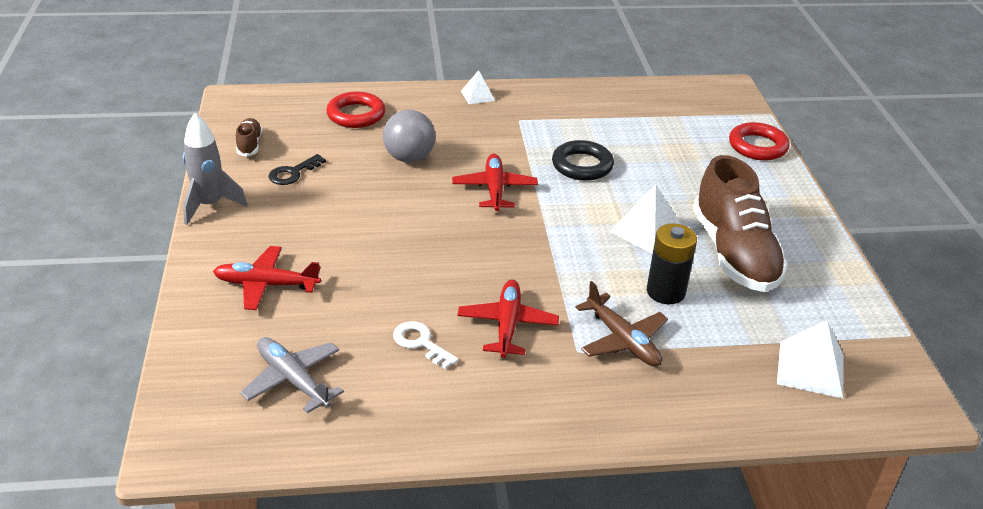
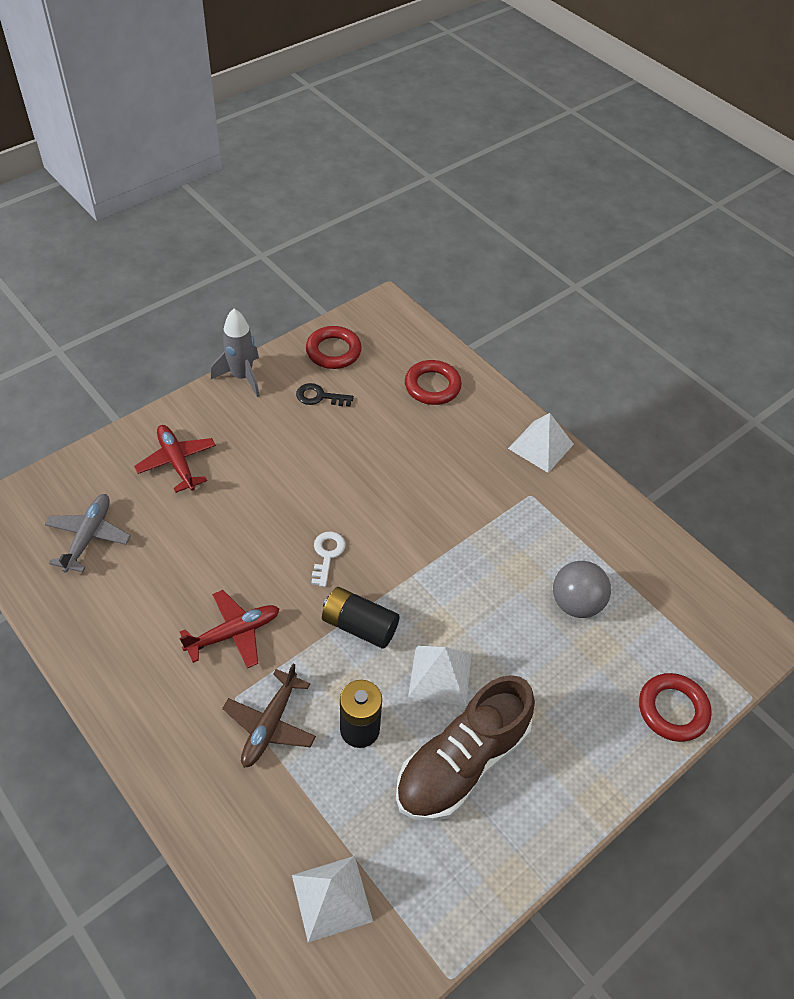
camera: 55 degrees right, 15 degrees up
brown shoe [236,118,262,157] -> red ring [306,326,362,369]
grey ball [383,110,435,163] -> grey ball moved to [553,561,611,618]
white key [393,321,458,369] -> white key moved to [311,532,346,587]
red plane [452,154,538,211] -> none
white pyramid [461,70,495,104] -> white pyramid [508,413,574,473], size x1.65
black ring [552,140,614,181] -> none
none -> black battery [322,587,400,649]

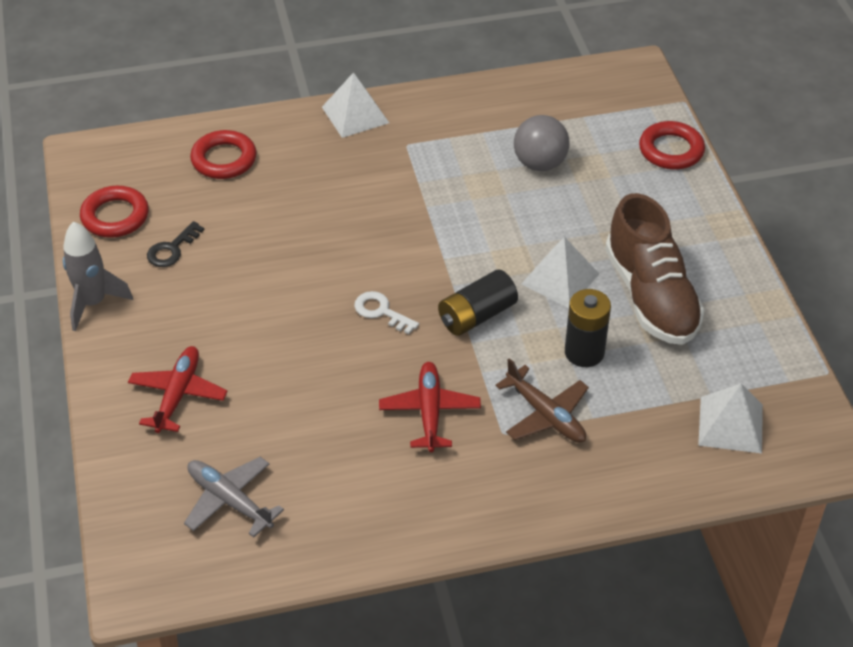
camera: 60 degrees left, 5 degrees down
red plane [134,425,216,493] -> red plane turned 105 degrees clockwise [128,346,227,433]

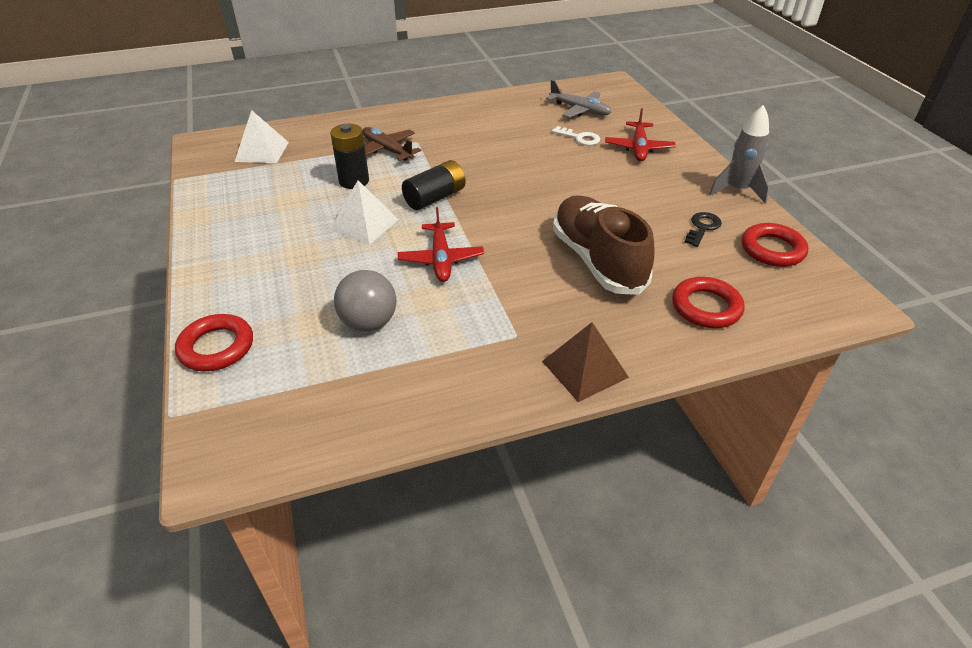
camera: 175 degrees right, 5 degrees down
white pyramid [322,72,389,138] -> brown pyramid [542,322,629,402]
white key [354,291,419,334] -> white key moved to [552,126,600,146]
red plane [379,362,481,452] -> red plane moved to [398,207,484,282]
brown shoe [605,193,705,345] -> brown shoe moved to [553,195,654,295]

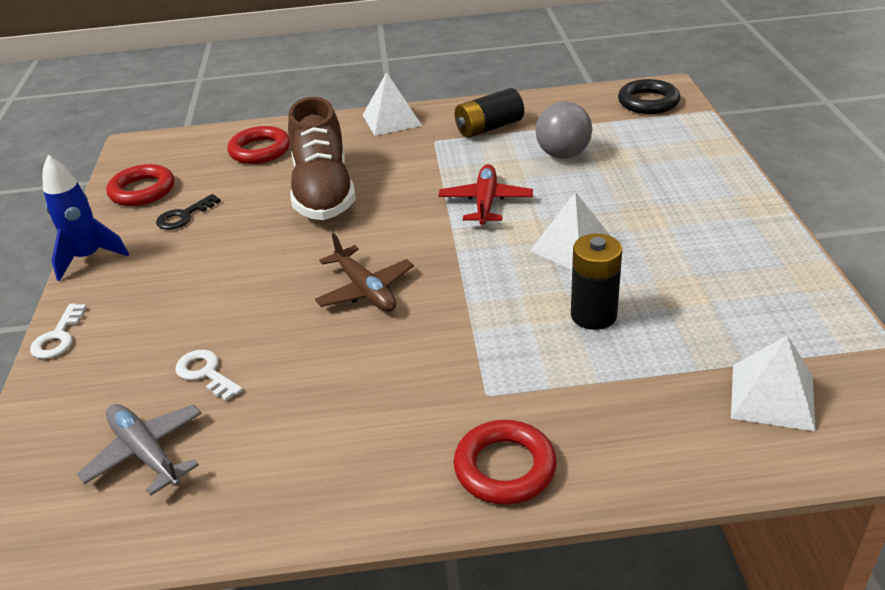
camera: 165 degrees left, 5 degrees down
red ring [175,314,253,371] -> red ring moved to [453,420,557,505]
brown plane [363,127,421,161] -> brown plane moved to [315,233,414,312]
black battery [402,160,466,210] -> black battery moved to [455,88,524,138]
brown pyramid [542,322,629,402] -> white pyramid [363,72,422,136]
red plane [605,108,676,161] -> none
grey rocket [709,105,769,203] -> blue rocket [43,155,129,281]
none -> white key [30,303,86,359]
none -> black ring [618,79,680,114]

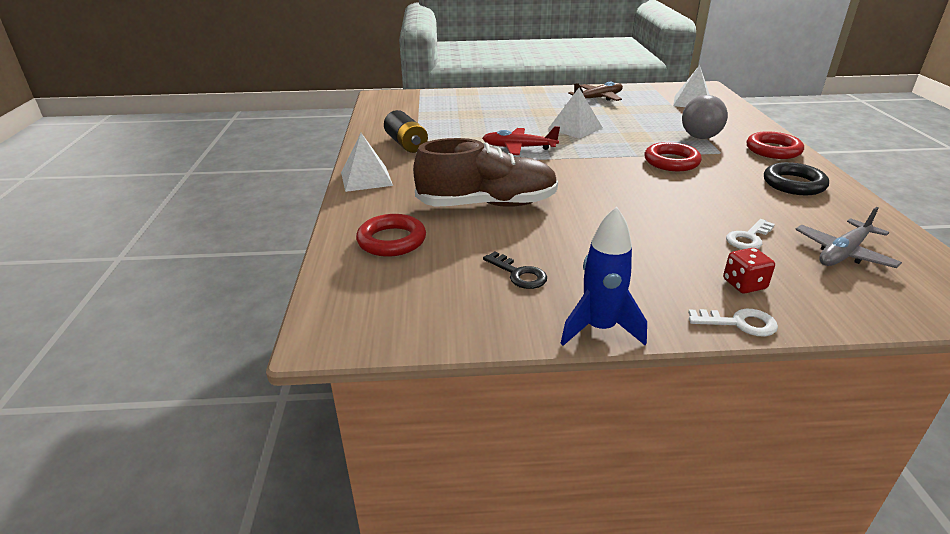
camera: 90 degrees left, 5 degrees down
red ring [106,164,174,206] -> red ring moved to [644,142,702,171]
brown plane [315,233,414,312] -> brown plane moved to [568,82,623,101]
grey ball [536,101,592,159] -> grey ball moved to [682,95,728,139]
black battery [571,234,622,330] -> none
black ring [618,79,680,114] -> black ring moved to [764,162,829,195]
none -> red dice [723,248,775,294]

